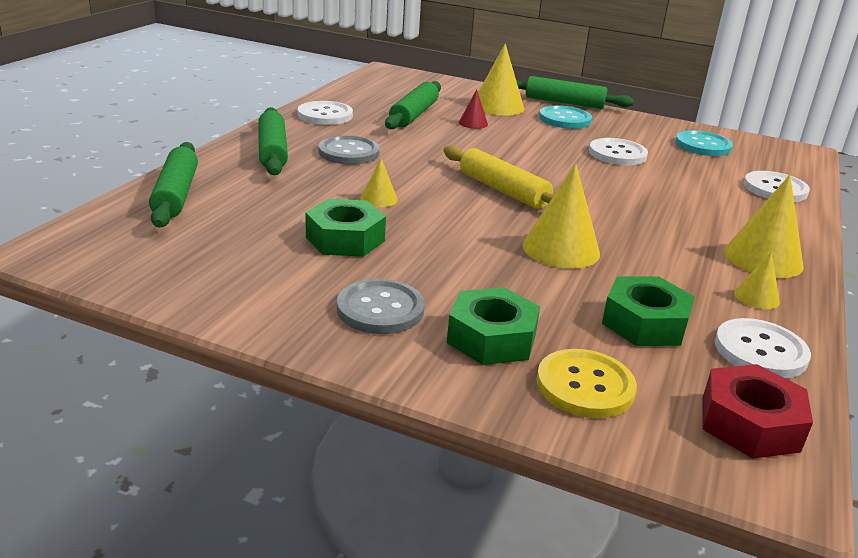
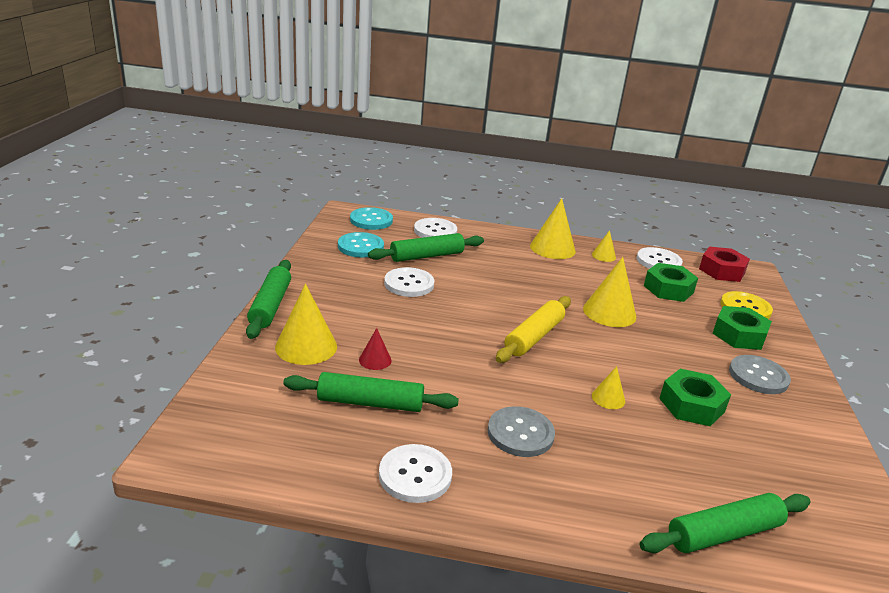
camera: 105 degrees left, 0 degrees up
green rolling pin [258,107,288,175] -> green rolling pin moved to [368,233,484,262]
turquoise button [539,105,592,129] -> turquoise button moved to [350,207,393,230]

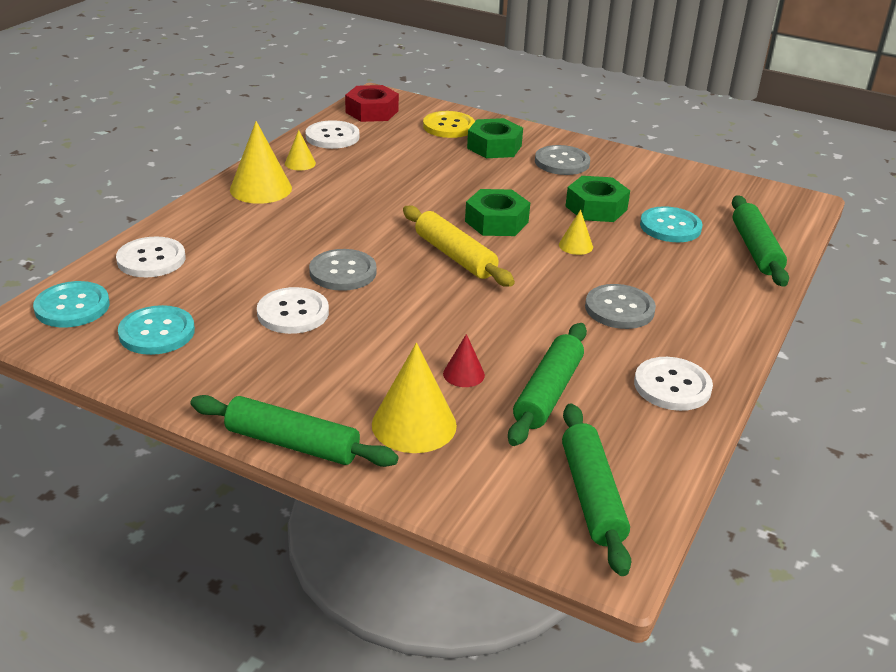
camera: 70 degrees left, 5 degrees up
green rolling pin [368,233,484,262] -> green rolling pin moved to [562,403,631,576]
yellow cone [583,257,636,327] -> none
green nut [644,263,698,302] -> green nut moved to [465,189,530,236]
none -> grey button [309,249,377,291]
none -> turquoise button [640,206,702,242]

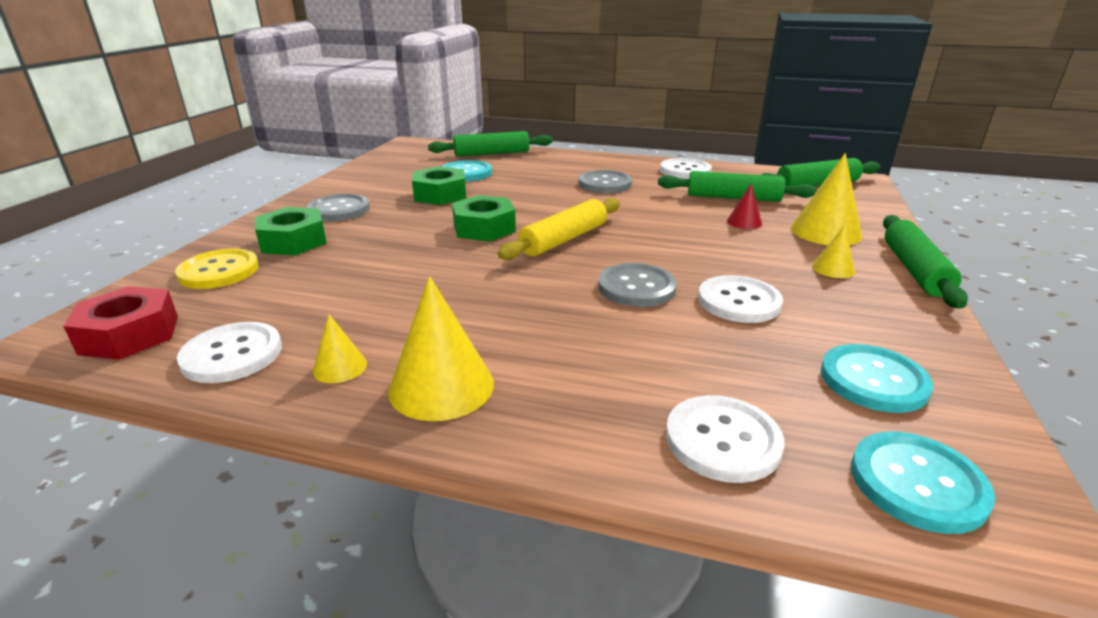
camera: 100 degrees left, 5 degrees down
yellow cone [559,210,593,255] -> yellow cone moved to [812,225,855,278]

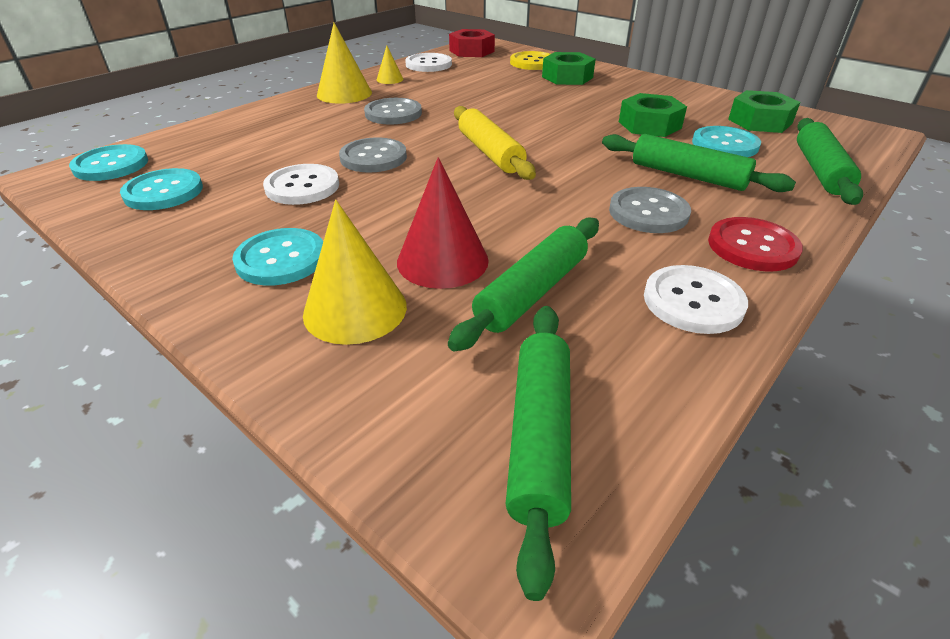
camera: 115 degrees right, 10 degrees up
grey button [307,194,370,221] -> grey button moved to [364,98,422,125]
green nut [452,195,516,242] -> green nut moved to [728,90,800,133]
white button [666,395,785,483] -> none
red cone [727,184,762,229] -> red cone [397,157,489,289], size x1.90
yellow cone [812,225,855,278] -> turquoise button [232,228,323,285]
green rolling pin [883,215,968,309] -> green rolling pin moved to [602,134,796,192]
none -> red button [708,217,803,271]

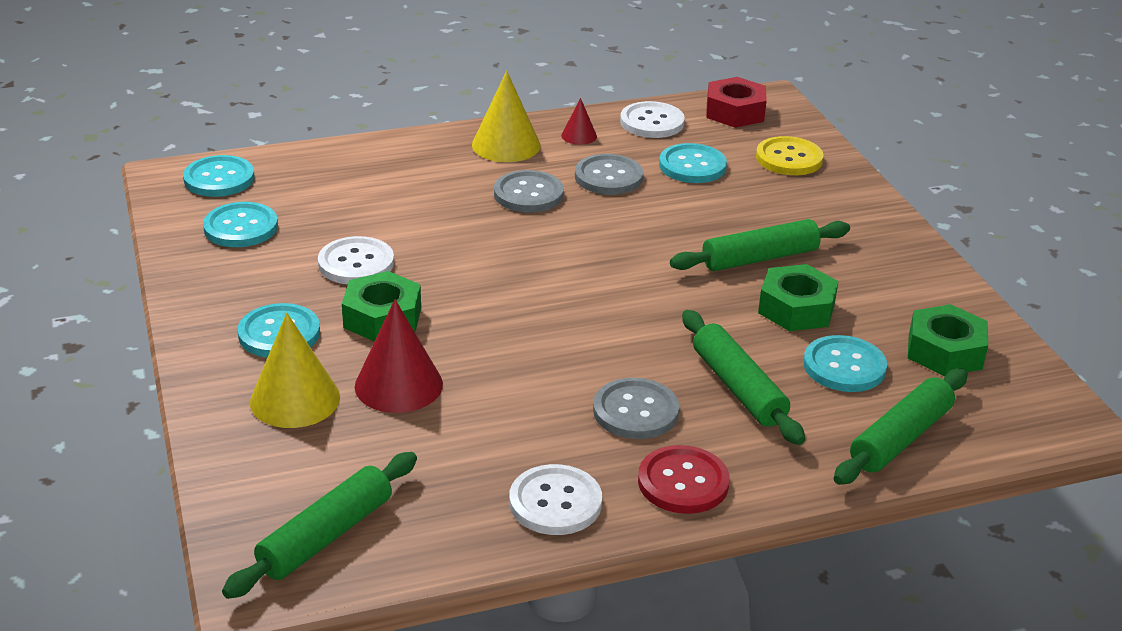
camera: 30 degrees right, 5 degrees down
grey button [339,137,407,173] -> grey button moved to [575,154,643,195]
yellow cone [377,46,404,84] -> red cone [561,98,597,145]
green rolling pin [448,218,599,352] -> green rolling pin moved to [670,219,850,271]
yellow rolling pin [454,106,536,180] -> none
green nut [542,52,596,85] -> green nut moved to [342,271,421,342]
none -> turquoise button [659,143,727,183]

